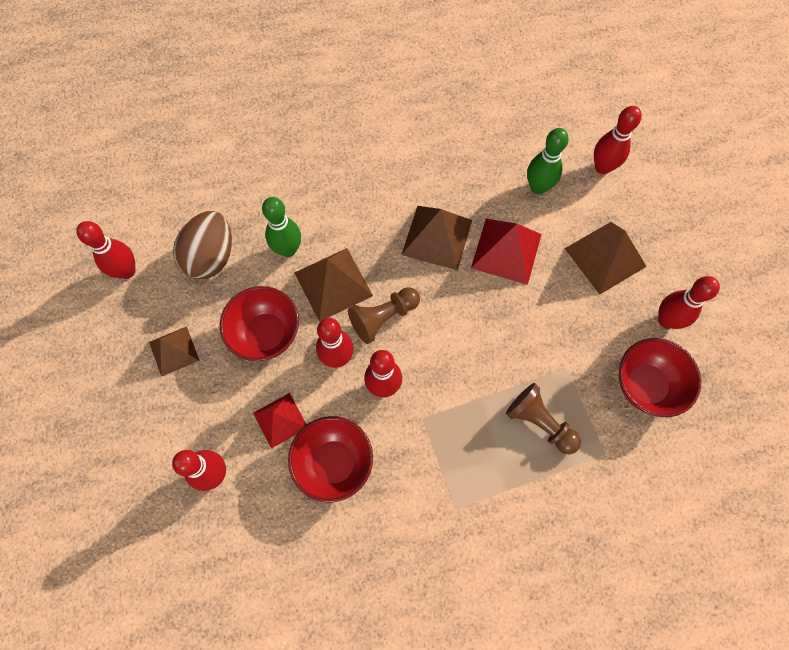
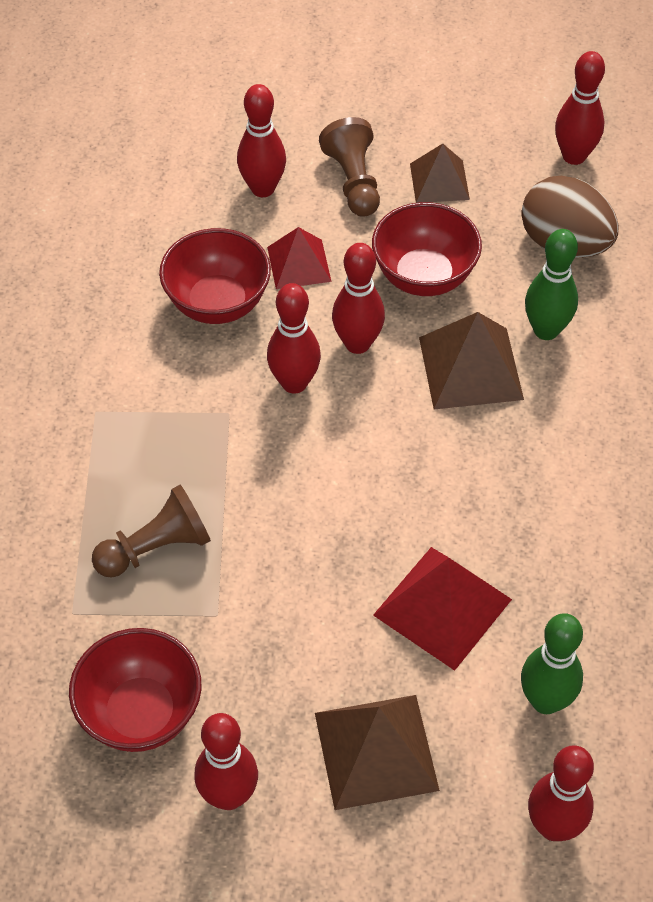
camera: 110 degrees right, 15 degrees down
brown pawn [348,287,420,344] -> brown pawn moved to [319,117,380,217]
brown pyramid [401,206,472,270] -> none

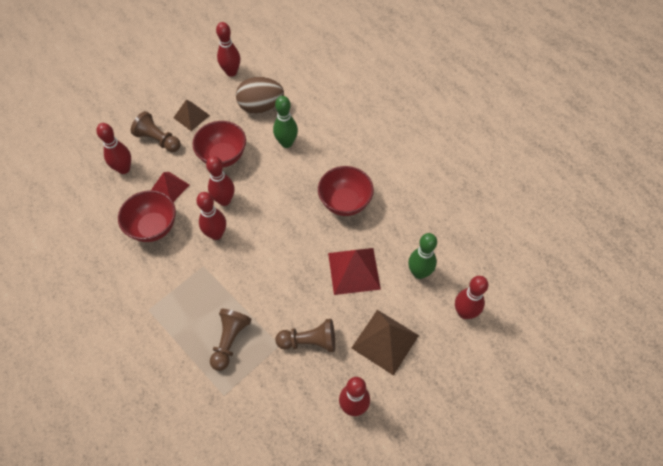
camera: 45 degrees left, 5 degrees up
red bowl [69,628,201,752] -> red bowl moved to [318,166,374,216]
brown pyramid [419,312,524,409] -> none
none -> brown pawn [275,319,335,352]

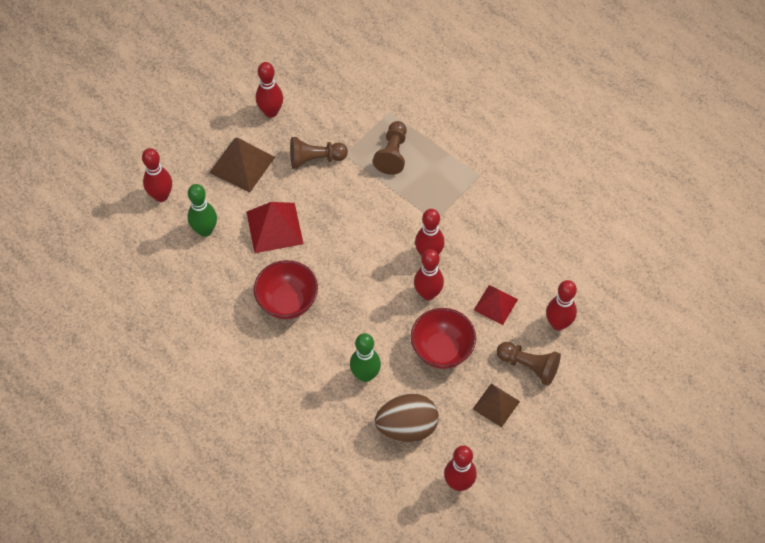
camera: 175 degrees right, 0 degrees up
red bowl [118,190,176,242] -> none

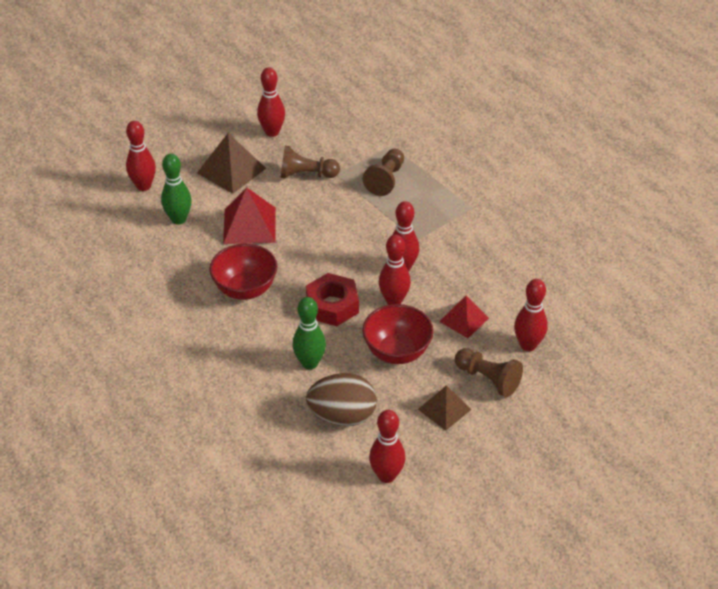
camera: 10 degrees right, 15 degrees down
none -> red nut [306,273,359,326]

